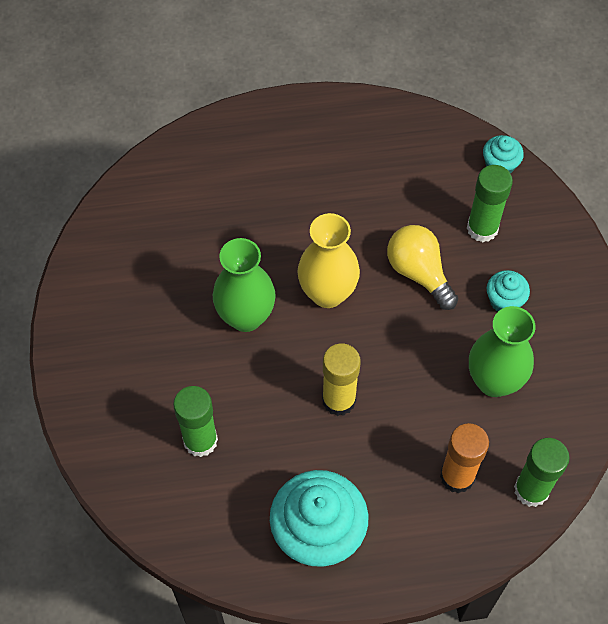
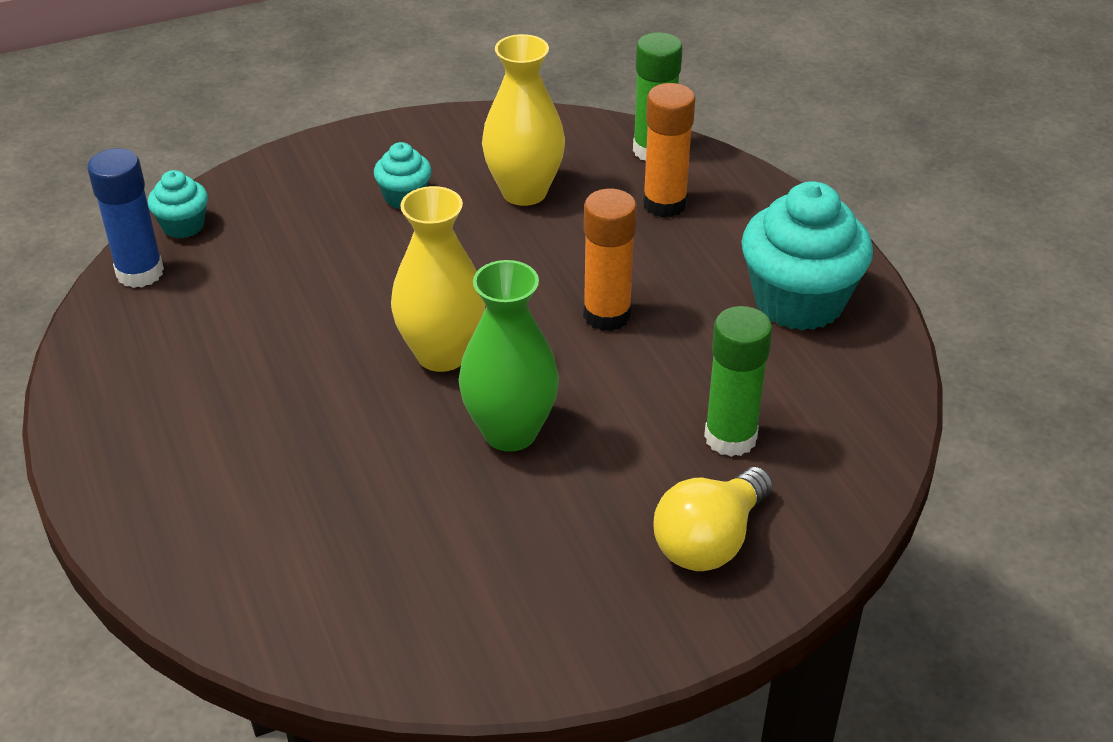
camera: 105 degrees left, 20 degrees down
yellow glue stick [322,343,361,416] -> orange glue stick [583,189,637,331]
yellow light bulb [387,225,458,310] -> yellow light bulb moved to [654,467,773,571]
green glue stick [467,165,513,242] -> none
green vase [469,306,536,397] -> yellow vase [482,34,565,206]
none -> blue glue stick [87,148,164,288]

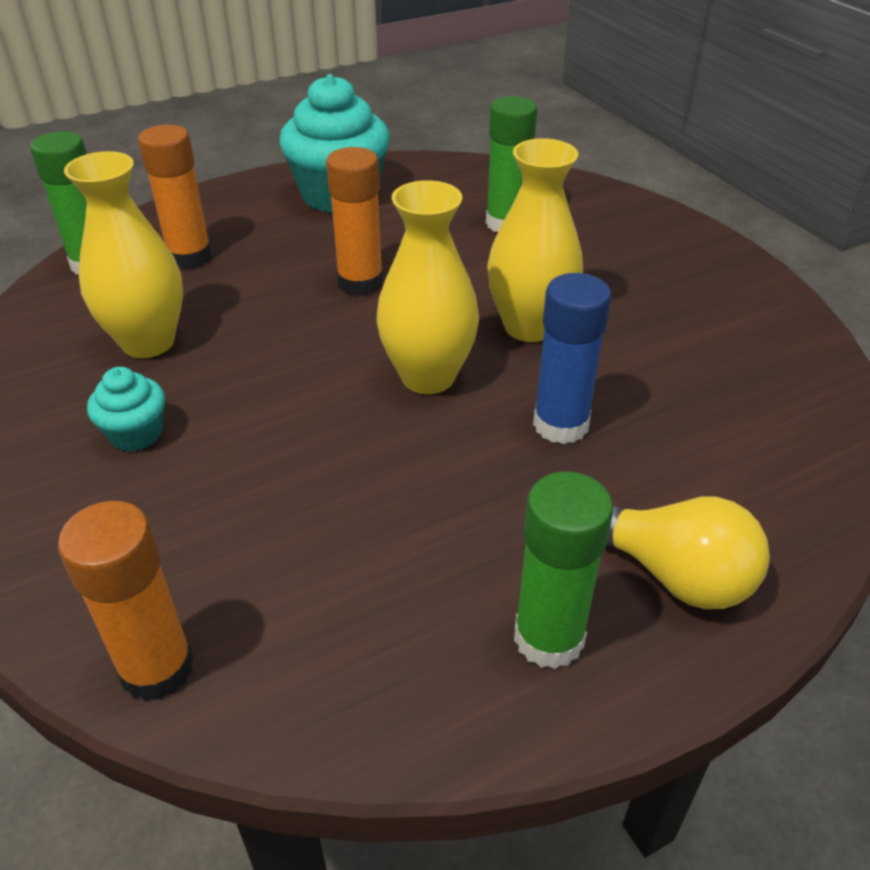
camera: 95 degrees left, 0 degrees up
blue glue stick [87,148,164,288] -> blue glue stick moved to [533,273,612,444]
turquoise cupcake [148,170,208,238] -> orange glue stick [58,501,194,701]
green vase [459,260,559,452] -> yellow vase [487,138,583,342]
yellow light bulb [654,467,773,571] -> yellow light bulb moved to [606,497,770,609]
none -> green glue stick [514,471,613,669]

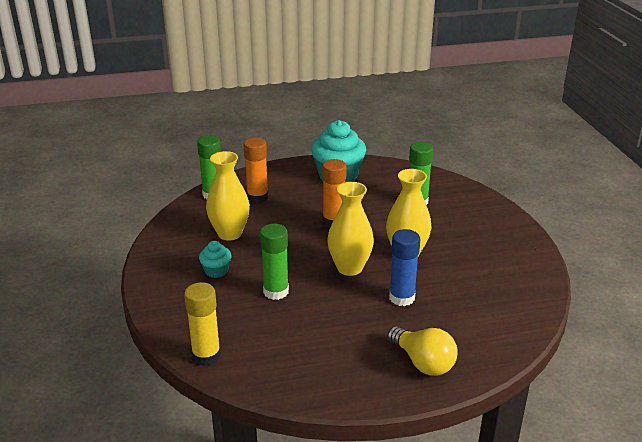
camera: 15 degrees right, 10 degrees down
orange glue stick [58,501,194,701] -> yellow glue stick [184,282,221,366]
green glue stick [514,471,613,669] -> green glue stick moved to [260,224,289,300]

